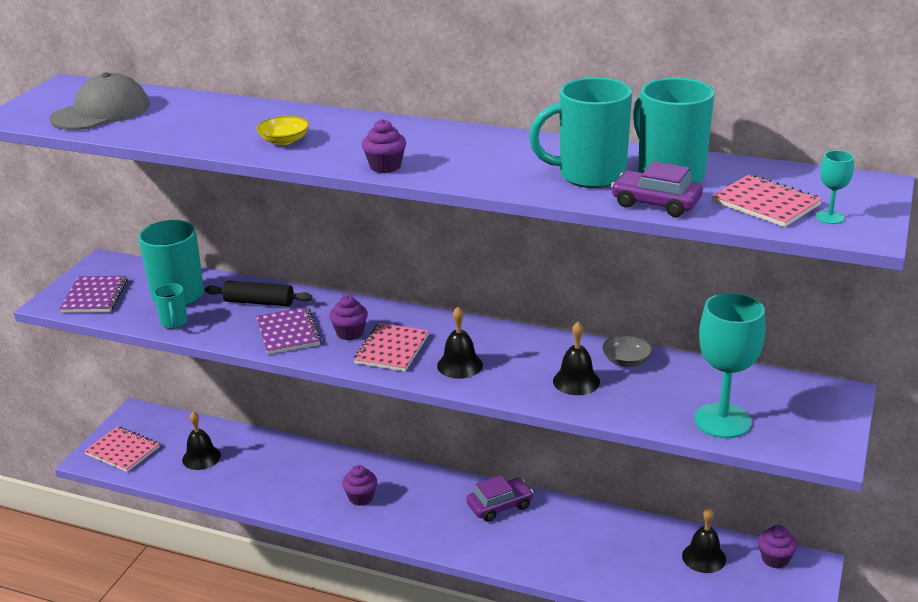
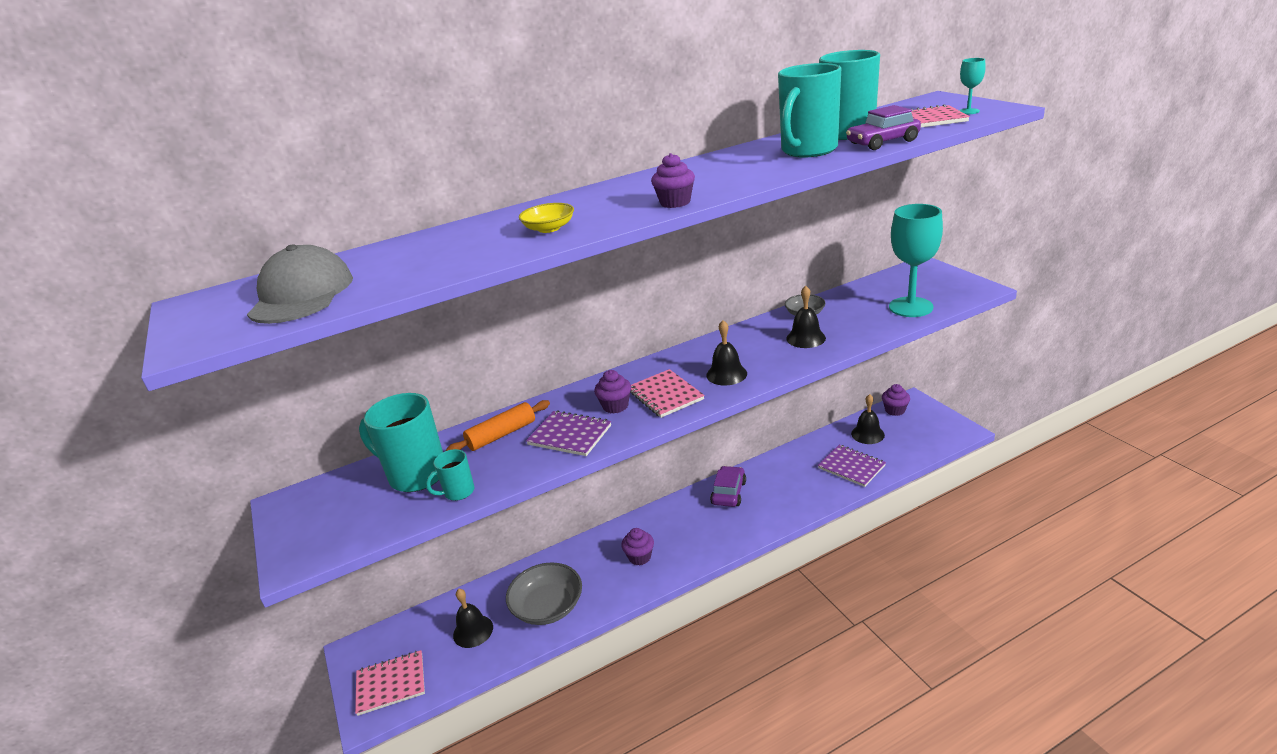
camera: 45 degrees left, 0 degrees up
purple notebook [60,276,128,313] -> purple notebook moved to [818,445,886,487]
turquoise mug [154,283,188,329] -> turquoise mug turned 120 degrees clockwise [426,449,474,501]
black rolling pin [205,281,312,306] -> orange rolling pin [446,400,550,451]
none -> grey bowl [506,562,582,625]

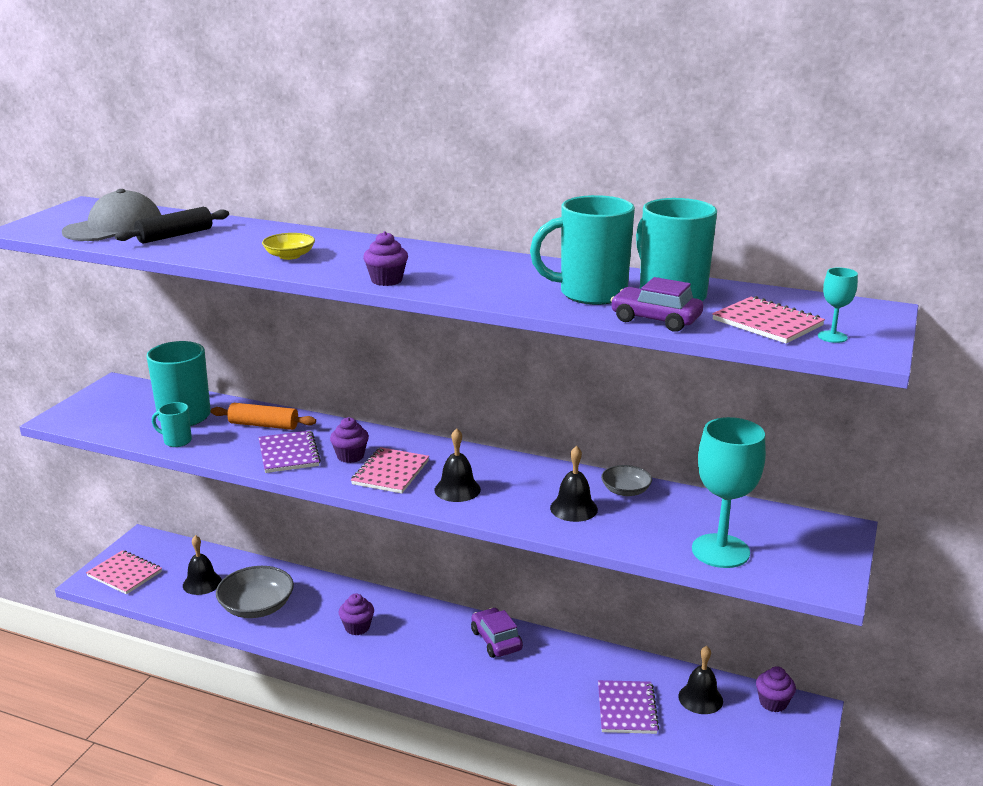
camera: 45 degrees right, 5 degrees down
purple car [710,466,746,507] -> purple car turned 90 degrees counterclockwise [471,608,523,658]
none -> black rolling pin [115,207,229,244]

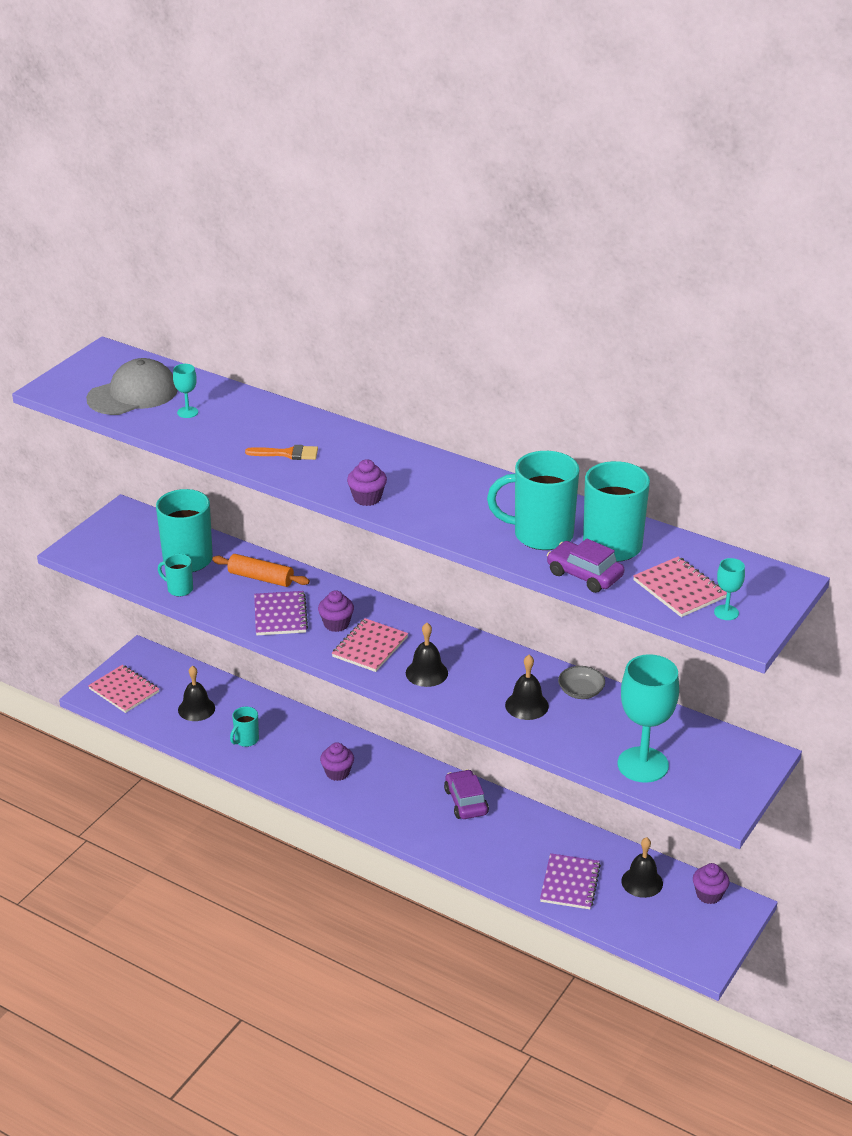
camera: 10 degrees right, 10 degrees up
black rolling pin [115,207,229,244] -> turquoise goblet [173,364,198,418]
grey bowl [216,566,294,618] -> turquoise mug [230,707,259,747]
yellow bowl [262,233,315,260] -> orange brush [245,445,318,460]

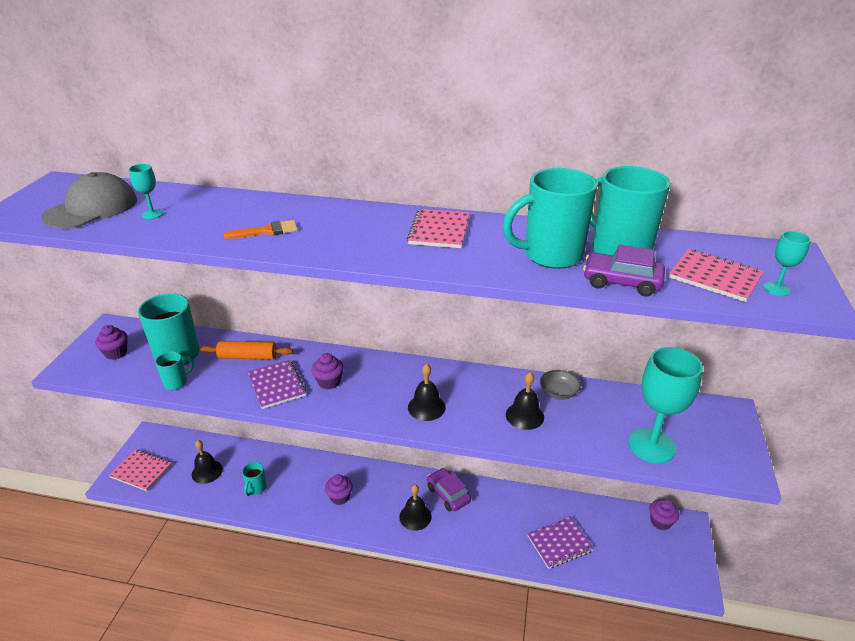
camera: 20 degrees left, 0 degrees up
turquoise mug [158,554,193,596] -> turquoise mug turned 135 degrees clockwise [155,351,194,390]
pink notebook [332,618,408,672] -> pink notebook moved to [407,209,470,248]
purple cupcake [347,459,387,506] -> purple cupcake moved to [95,325,128,360]
purple notebook [540,853,601,909] -> purple notebook turned 75 degrees clockwise [528,517,594,569]
black bell [621,837,663,898] -> black bell moved to [399,485,432,531]

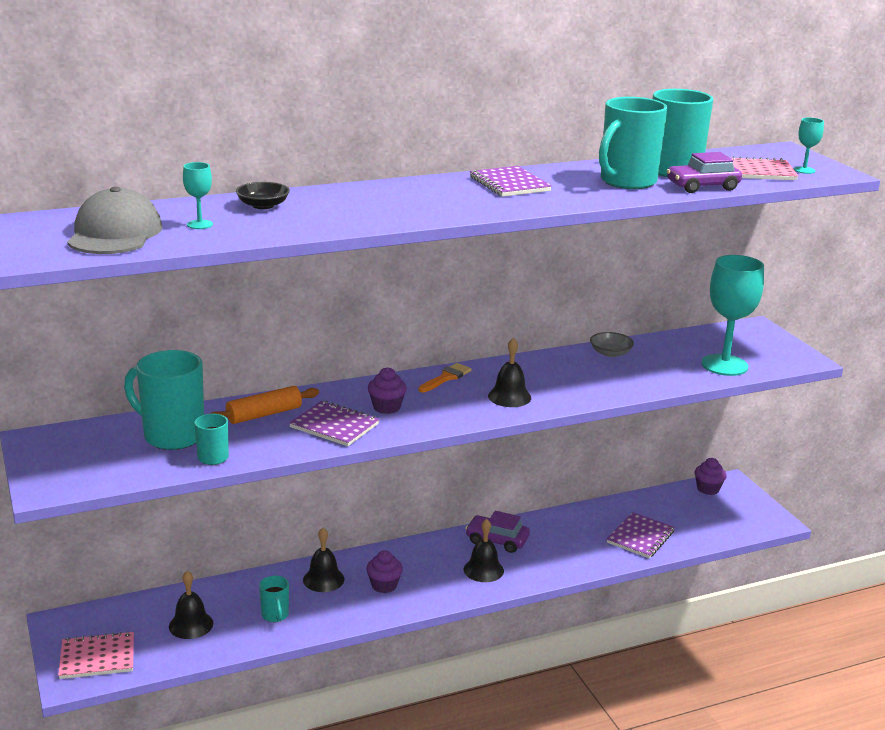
camera: 35 degrees left, 10 degrees down
purple cupcake [95,325,128,360] -> none
orange brush [223,220,298,239] -> orange brush moved to [418,363,472,392]
pink notebook [407,209,470,248] -> purple notebook [470,166,552,197]
black bell [506,372,544,430] -> black bell moved to [303,528,344,592]
none -> black bowl [236,182,290,209]

